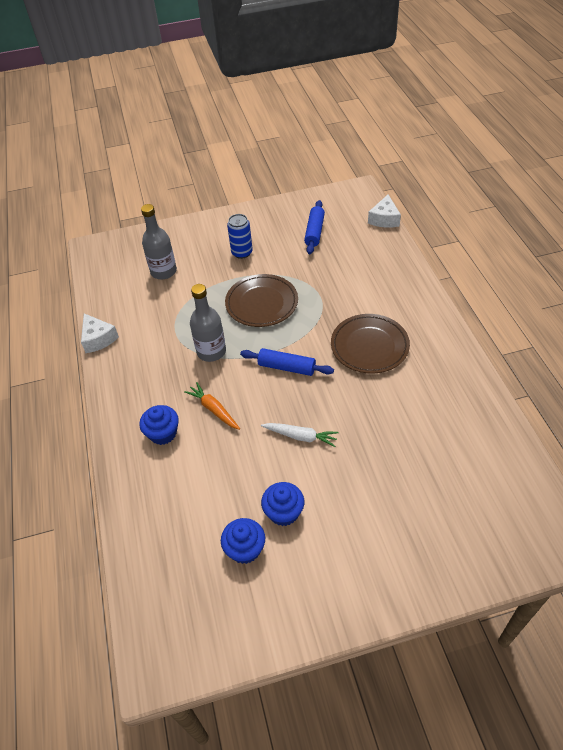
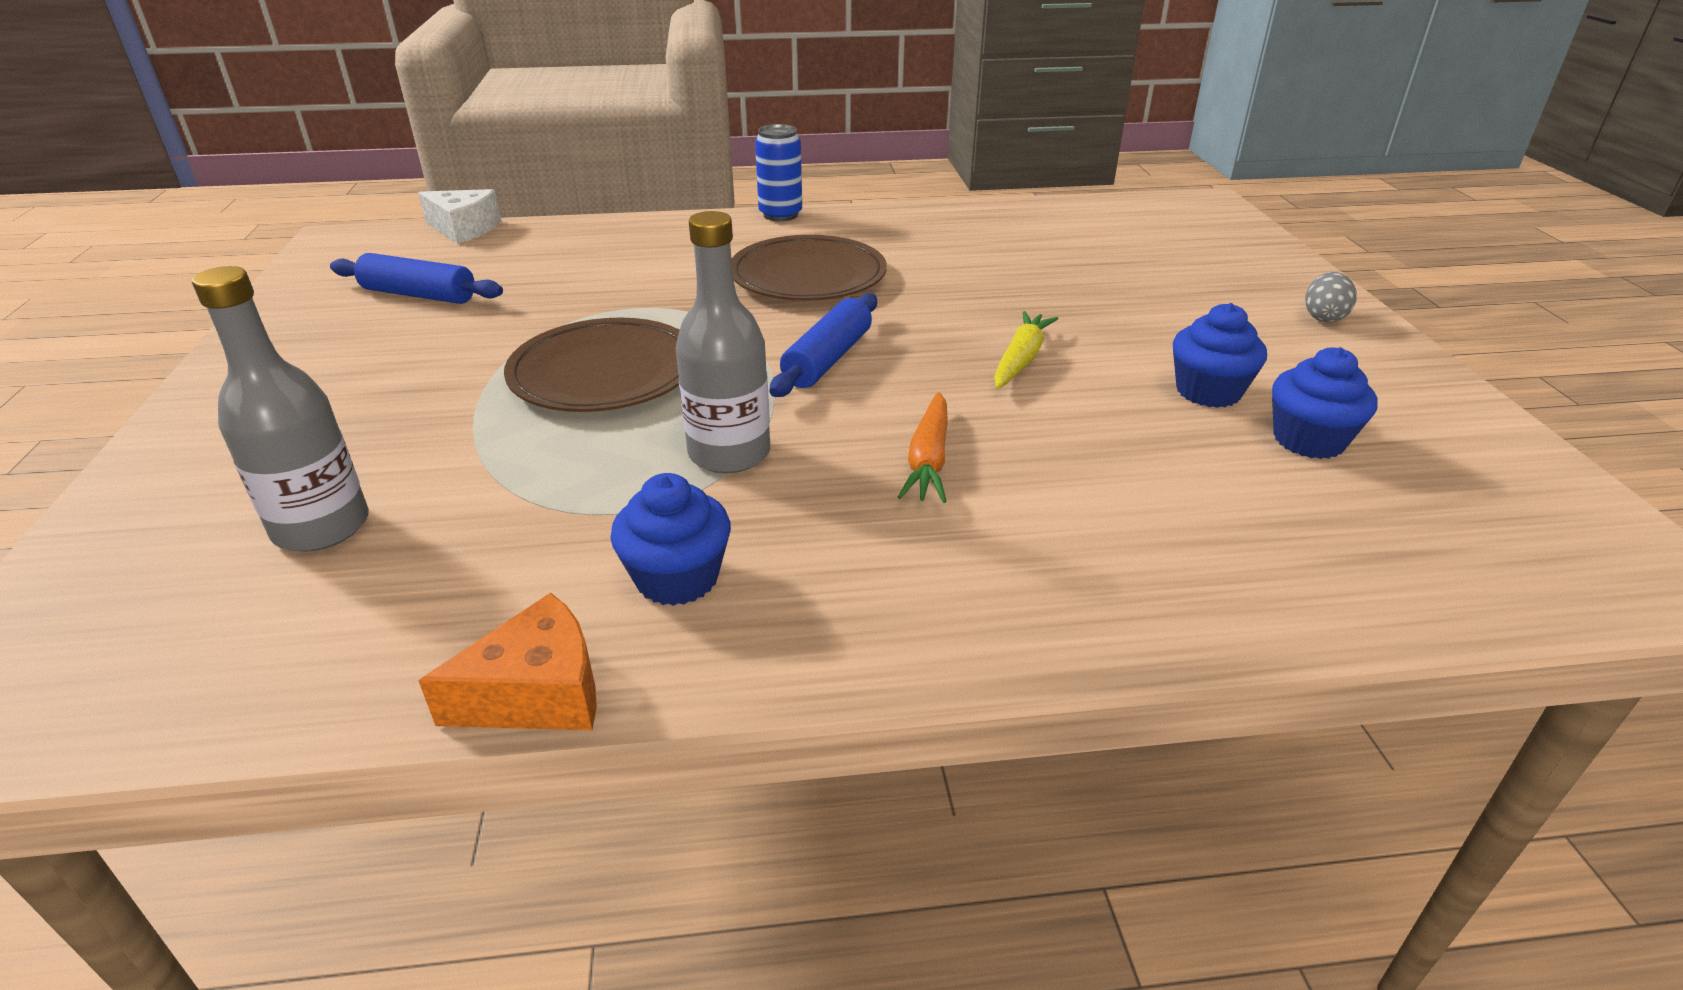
camera: 85 degrees left, 15 degrees down
white cheese [81,313,119,353] -> orange cheese [418,593,597,730]
blue cupcake [139,405,179,445] -> blue cupcake moved to [610,473,731,606]
orange carrot [184,382,240,430] -> orange carrot turned 45 degrees counterclockwise [898,392,948,503]
blue can [227,214,253,259] -> blue can moved to [755,124,802,221]
white carrot [261,423,339,447] -> yellow carrot [994,311,1059,389]
none -> grey egg [1305,272,1356,322]

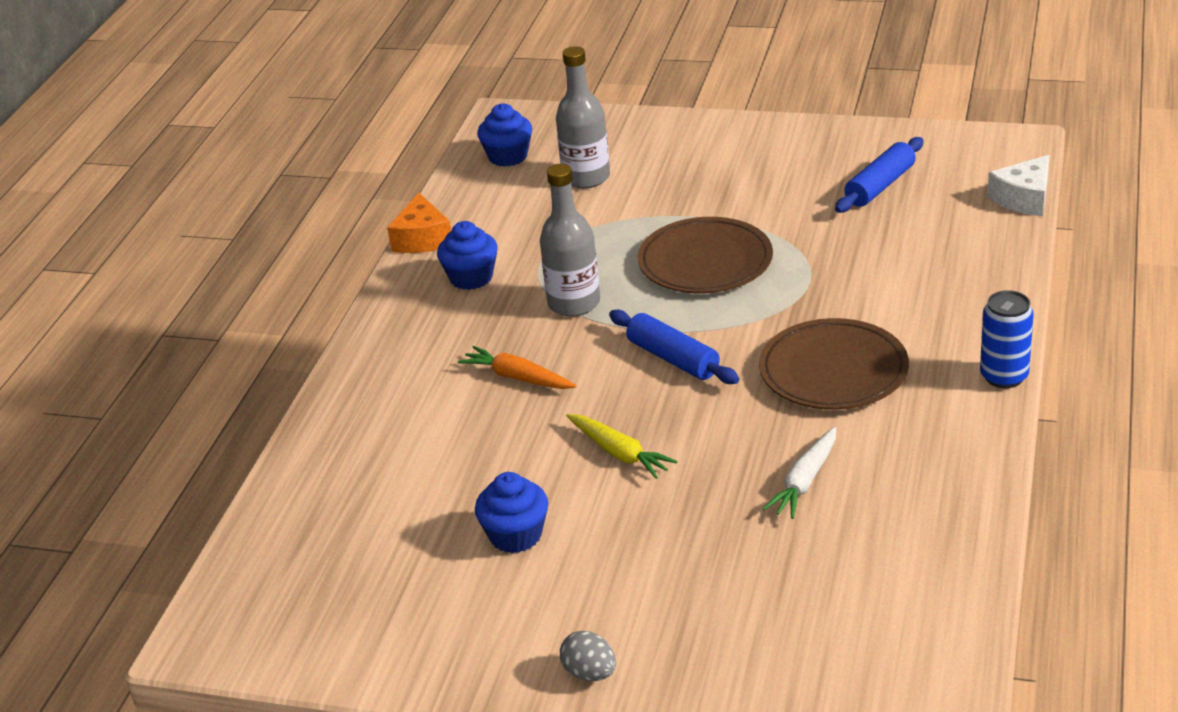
camera: 115 degrees right, 0 degrees up
blue cupcake [1272,347,1378,459] -> blue cupcake moved to [477,104,532,167]
none -> white carrot [763,427,836,519]

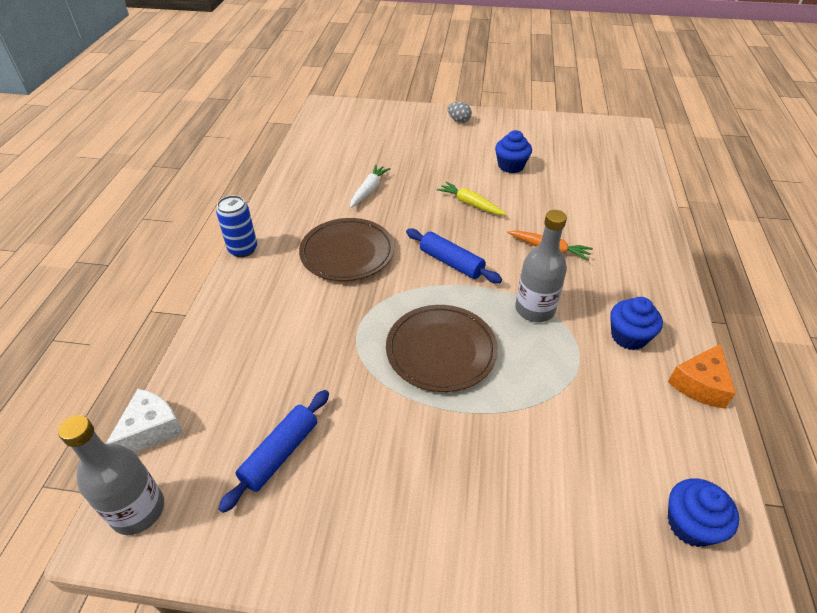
camera: 170 degrees right, 10 degrees up
orange cheese [387,193,451,253] -> orange cheese turned 135 degrees counterclockwise [668,344,736,409]
grey bottle [556,46,610,188] -> grey bottle moved to [58,415,164,535]

